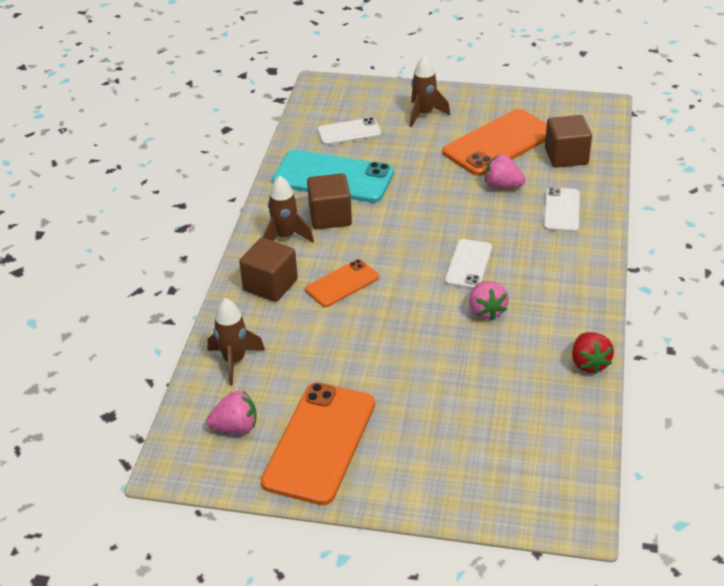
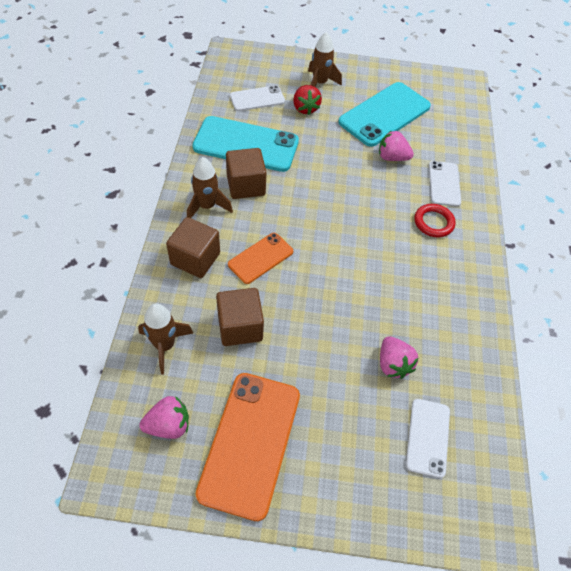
camera: 10 degrees left, 15 degrees up
orange phone [443,109,547,176] -> turquoise phone [338,82,431,147]
white phone [445,239,492,289] -> white phone moved to [406,399,450,478]
pink strawberry [469,281,509,320] -> pink strawberry moved to [380,336,418,379]
brown cube [545,115,592,168] -> brown cube moved to [216,288,264,346]
red strawberry [572,332,614,374] -> red strawberry moved to [293,85,322,115]
none -> red ring [414,204,456,237]

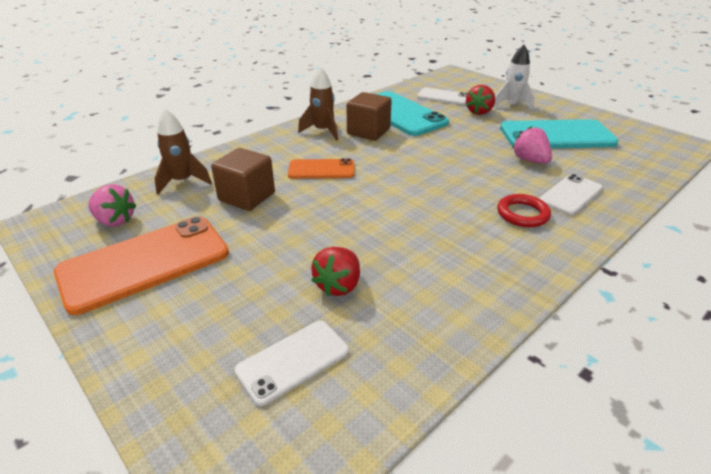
camera: 45 degrees right, 20 degrees down
brown cube [166,217,220,278] -> none
brown rocket [308,32,342,87] -> white rocket [493,45,535,110]
pink strawberry [380,336,418,379] -> red strawberry [311,247,360,296]

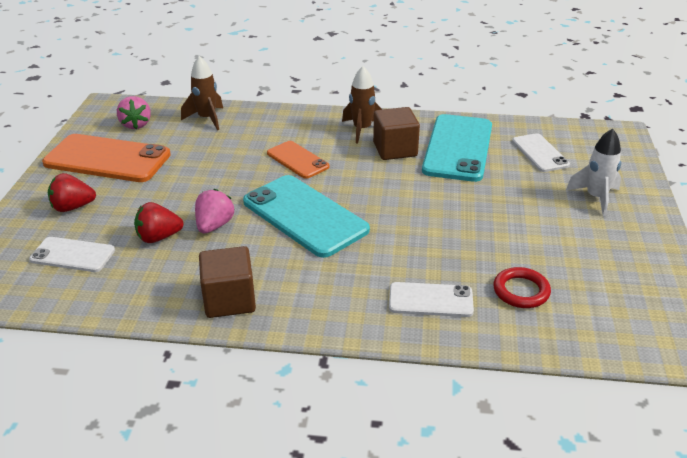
camera: 50 degrees right, 0 degrees up
brown cube [211,148,275,211] -> brown cube moved to [199,246,256,318]
red strawberry [466,85,495,115] -> red strawberry moved to [48,173,96,212]
red ring [497,194,551,227] -> red ring moved to [493,267,551,308]
turquoise phone [500,119,619,148] -> turquoise phone moved to [243,175,370,258]
pink strawberry [512,126,552,164] -> pink strawberry moved to [195,189,235,233]

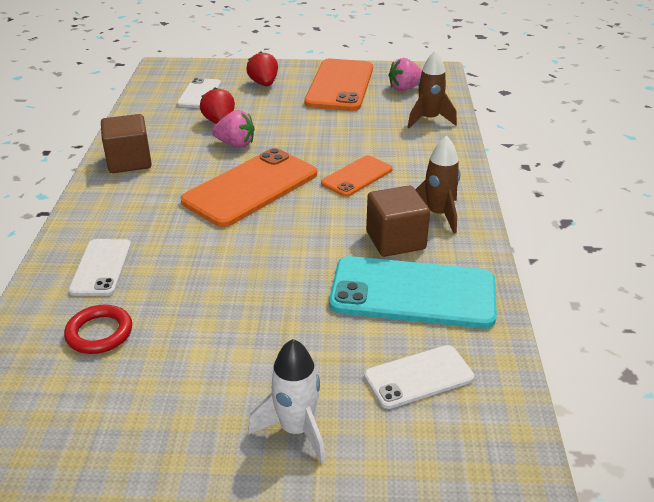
camera: 85 degrees right, 0 degrees up
turquoise phone [243,175,370,258] -> orange phone [181,148,317,227]

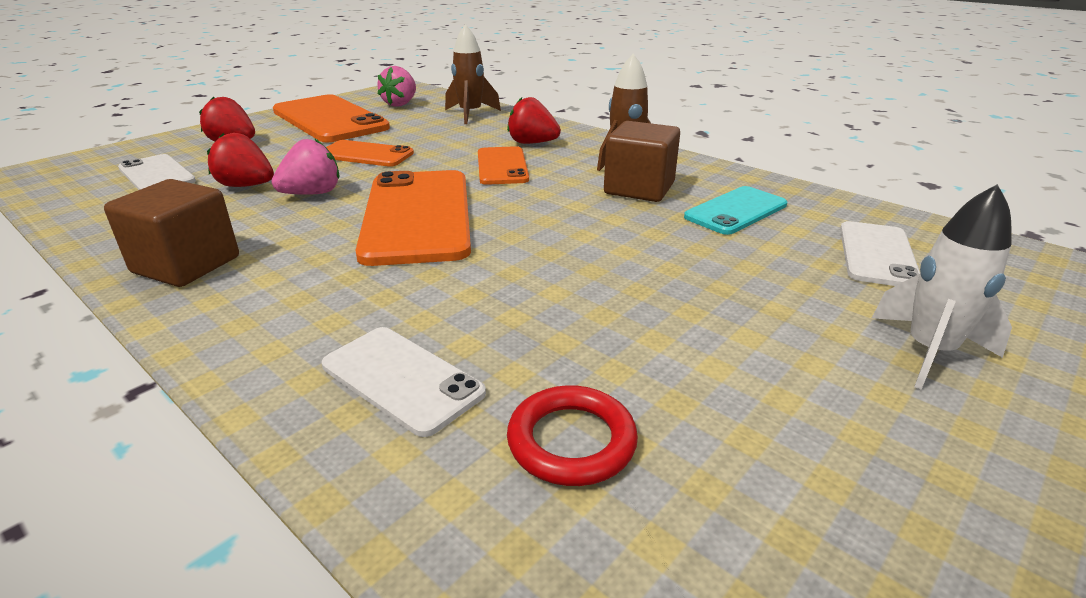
camera: 50 degrees left, 5 degrees down
turquoise phone [329,256,497,328] -> turquoise phone [684,186,787,235], size x0.56
none -> orange phone [326,140,414,167]
none -> red strawberry [507,97,561,144]

